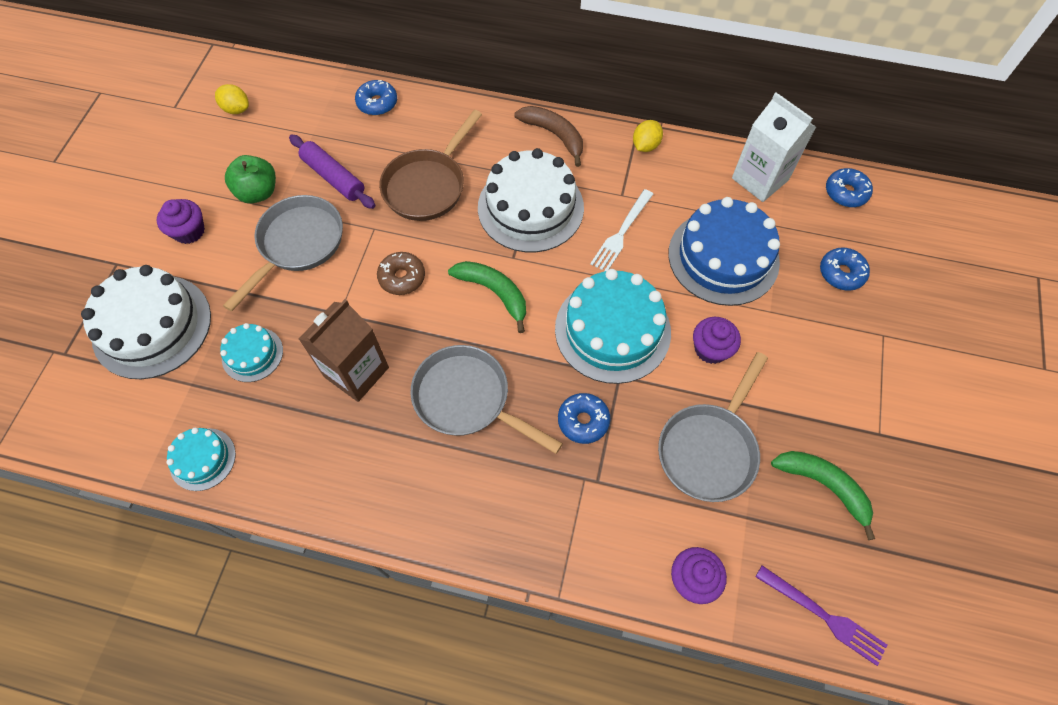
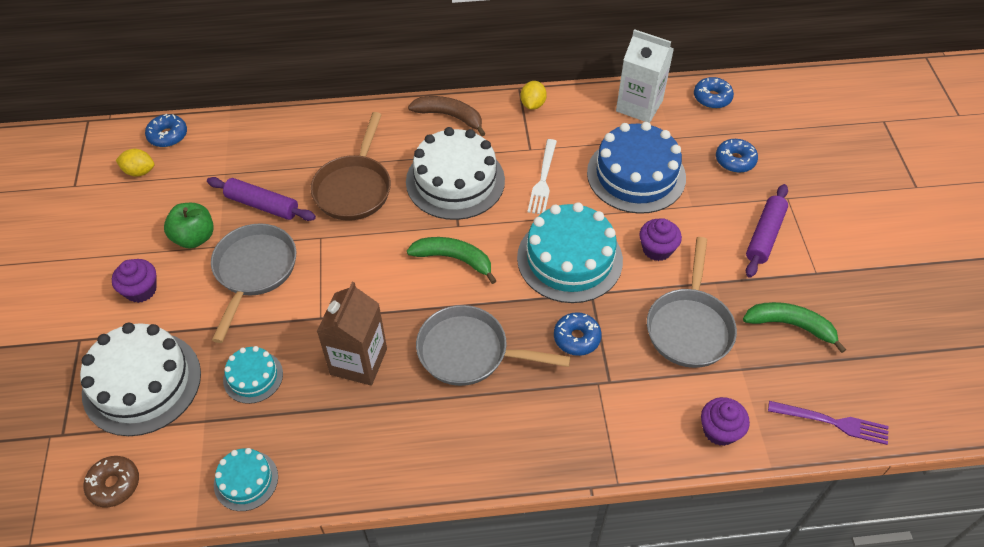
camera: 20 degrees left, 10 degrees down
blue donut [355,80,397,115] -> blue donut moved to [145,114,187,147]
brown donut [377,252,425,295] -> brown donut moved to [84,456,139,507]
none -> purple rolling pin [746,184,788,278]

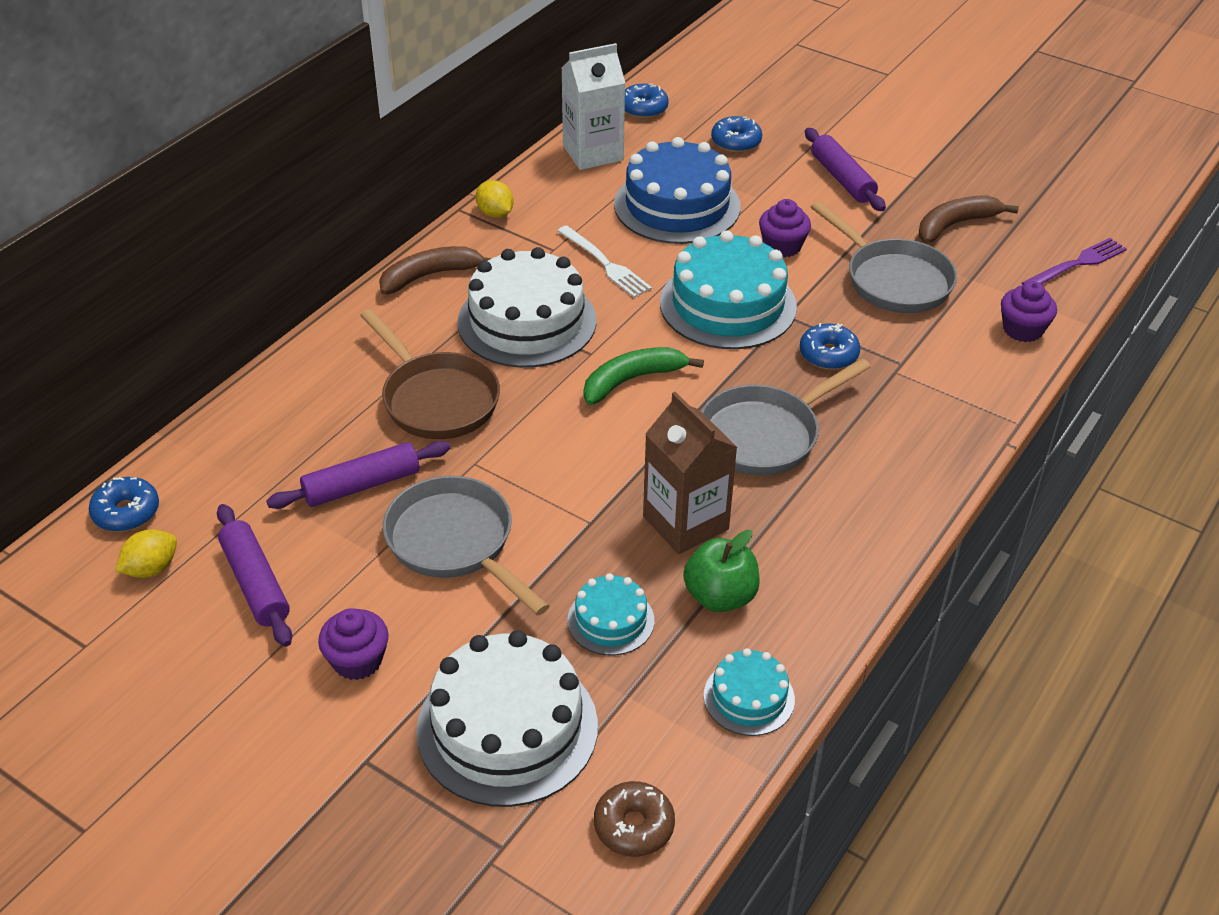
camera: 50 degrees left, 10 degrees down
green apple [164,203,214,249] -> green apple moved to [683,530,760,612]
green banana [743,302,846,353] -> brown banana [919,195,1019,243]
none -> purple rolling pin [217,504,292,647]

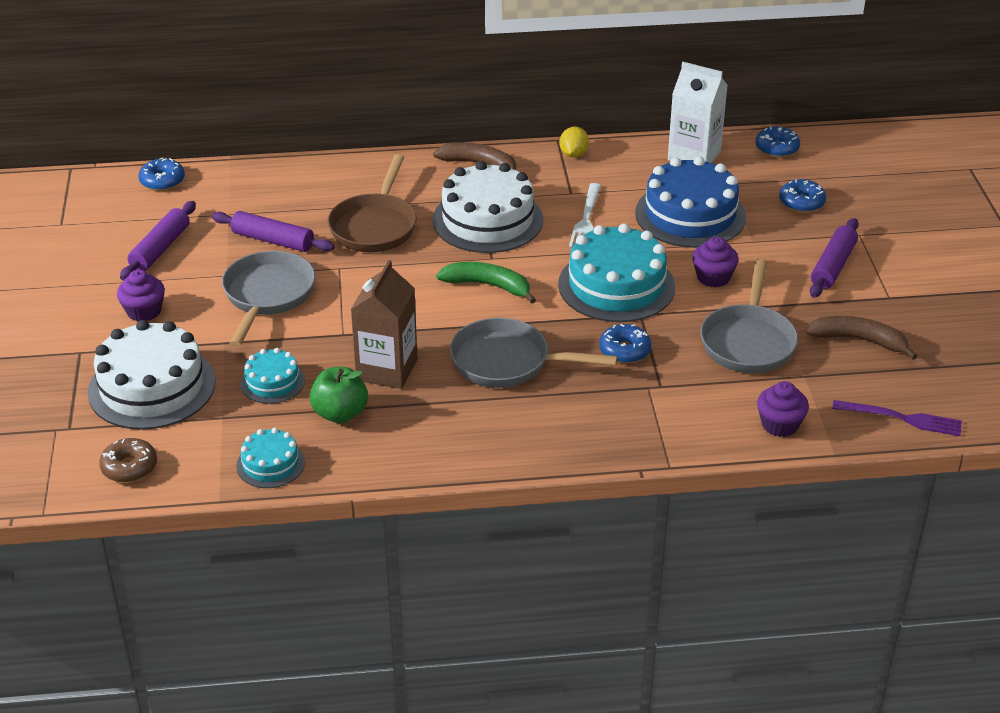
camera: 50 degrees right, 5 degrees down
yellow lemon [115,529,177,578] -> none

